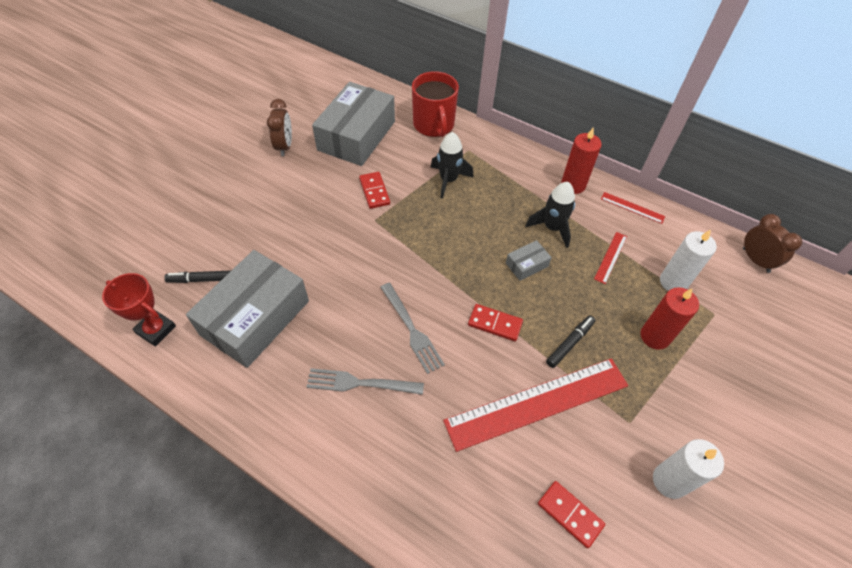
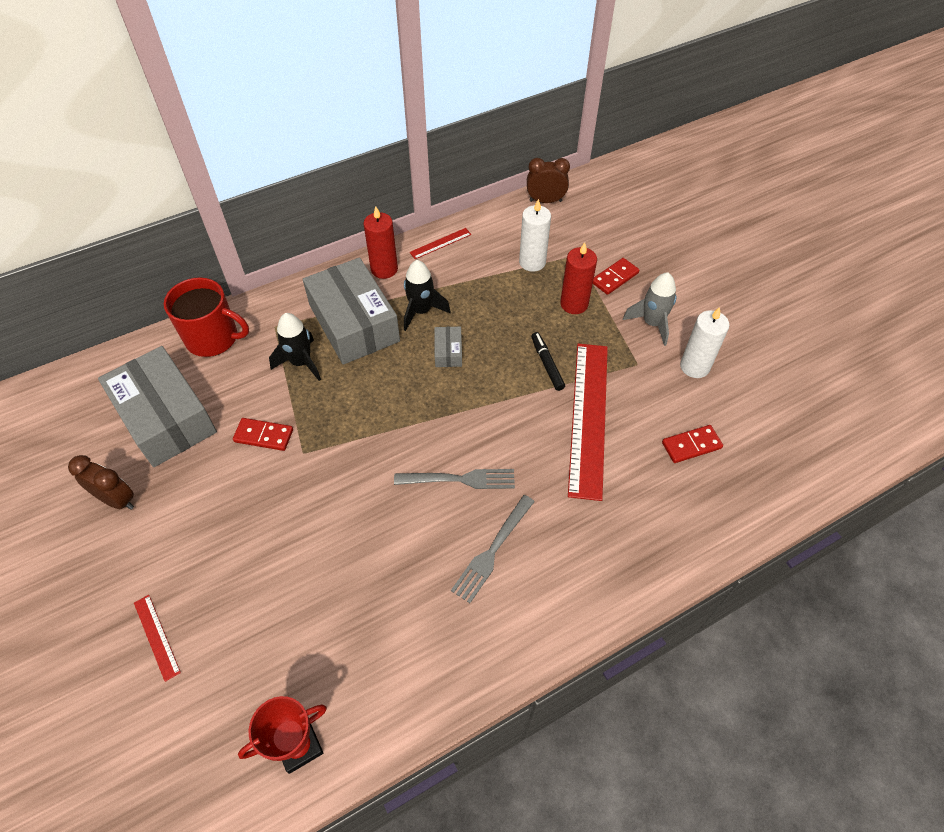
camera: 60 degrees left, 0 degrees up
black marker [164,270,232,283] -> none
grey box [186,250,309,368] -> grey box moved to [303,258,400,365]
red domino [468,304,523,341] -> red domino moved to [593,258,639,295]
red ruler [594,232,627,284] -> red ruler moved to [134,595,181,682]
none -> grey rocket [623,272,677,346]

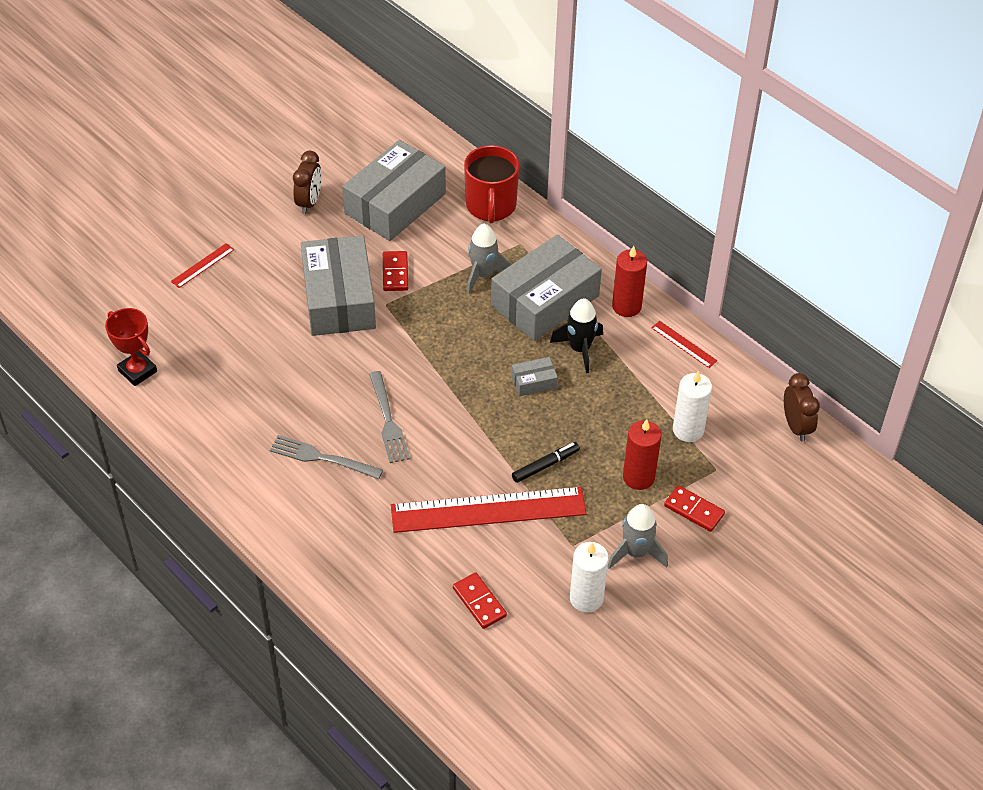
camera: 75 degrees right, 5 degrees down
black rocket [269,313,321,381] -> grey rocket [467,224,512,295]
none -> grey box [301,235,376,336]

